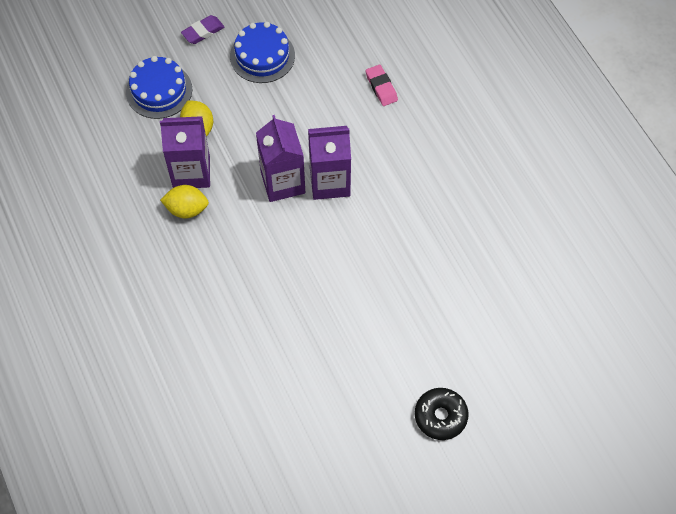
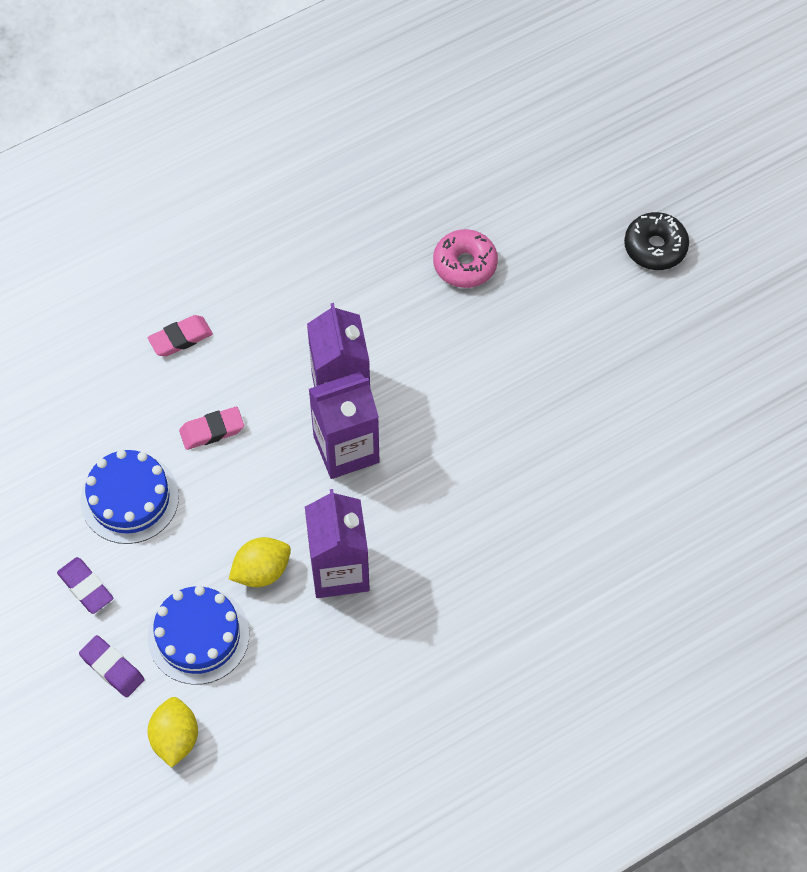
camera: 95 degrees left, 0 degrees up
yellow lemon [160,185,209,218] -> yellow lemon moved to [147,697,198,768]
none -> purple eraser [79,635,145,698]
none -> pink eraser [179,407,244,450]
none -> pink donut [433,229,498,288]

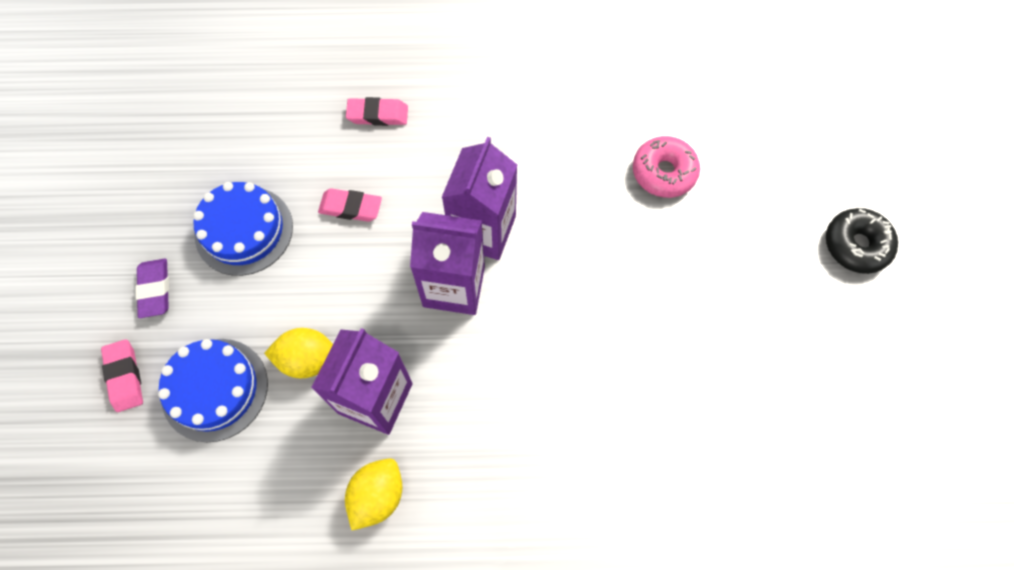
camera: 30 degrees right, 5 degrees up
purple eraser [79,635,145,698] -> pink eraser [101,339,143,412]
yellow lemon [147,697,198,768] -> yellow lemon moved to [345,458,402,530]

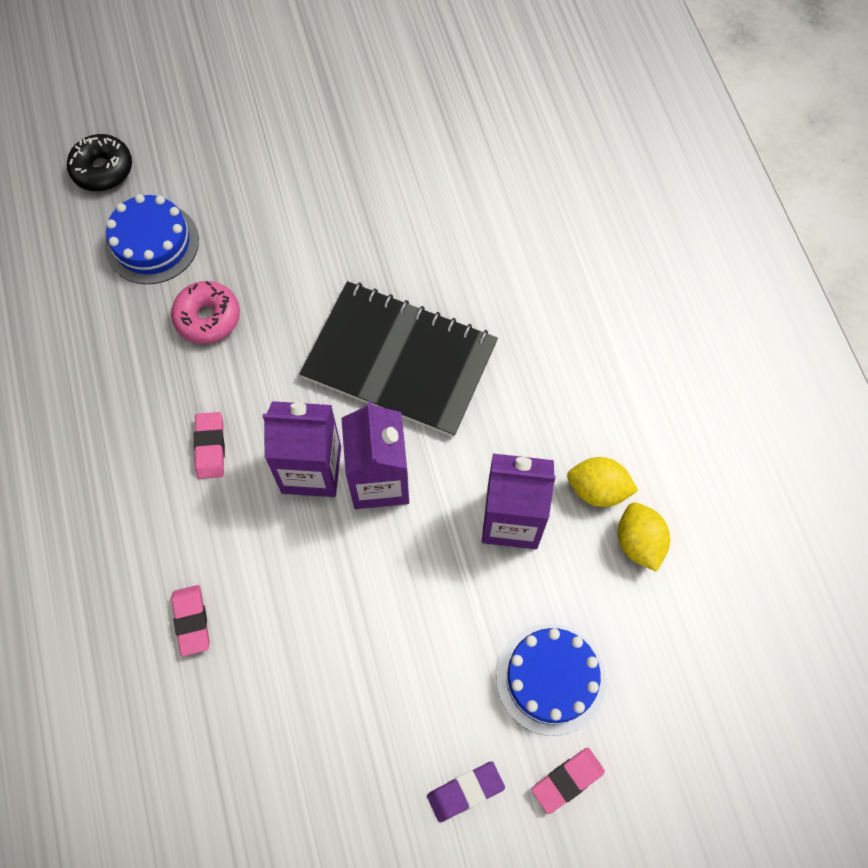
camera: 105 degrees left, 0 degrees up
blue cake [193,182,293,276] -> blue cake moved to [105,194,199,284]
yellow lemon [264,328,333,378] -> yellow lemon moved to [618,502,670,572]
pink eraser [318,188,382,222] -> pink eraser moved to [194,412,225,479]
black donut [826,208,898,274] -> black donut moved to [67,134,132,191]
none -> black notebook [300,281,498,437]

